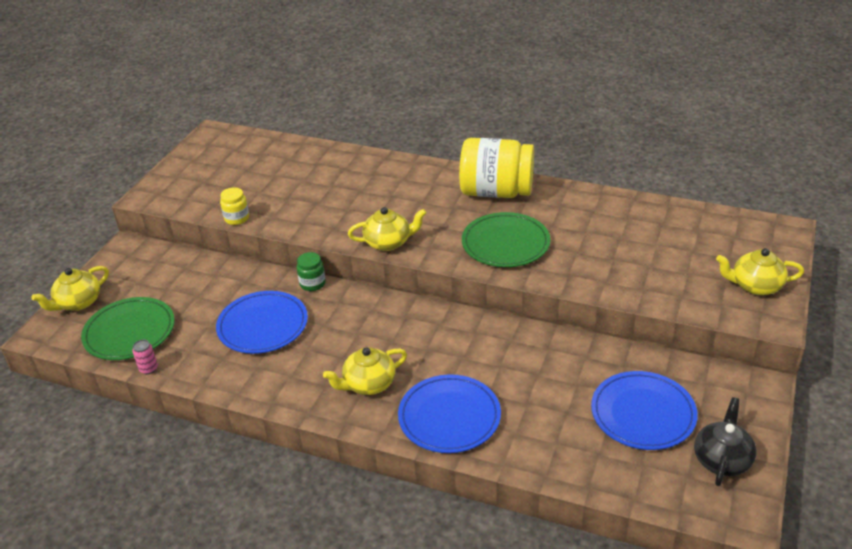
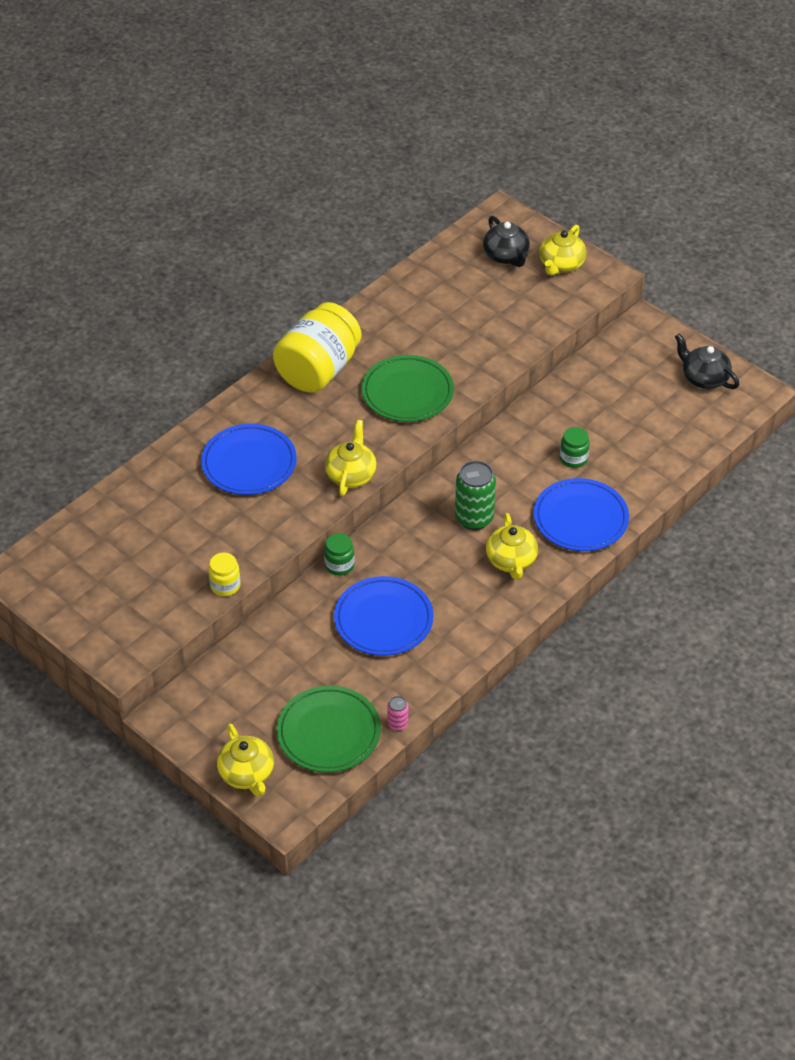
camera: 70 degrees left, 10 degrees up
blue plate [591,371,698,450] -> blue plate moved to [201,424,297,495]
none -> green can [455,461,496,530]
none -> black teapot [483,216,530,267]
none -> green jar [560,427,590,468]

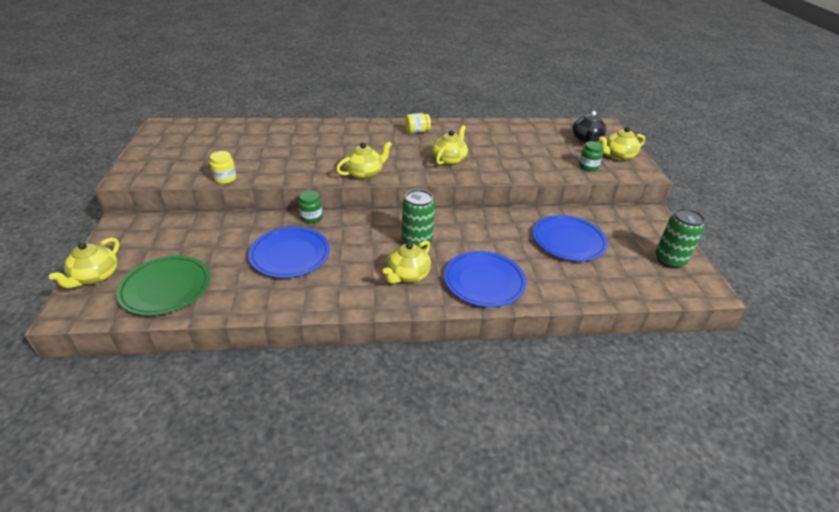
camera: 40 degrees right, 10 degrees down
blue plate [201,424,297,495] -> blue plate moved to [533,215,608,261]
yellow jar [273,302,362,393] -> yellow jar [405,113,431,133], size x0.44
green plate [362,355,454,422] -> yellow teapot [432,125,468,166]
pink can [387,696,408,731] -> none
green jar [560,427,590,468] -> green jar moved to [579,141,604,171]
black teapot [675,333,739,389] -> green can [655,208,705,269]

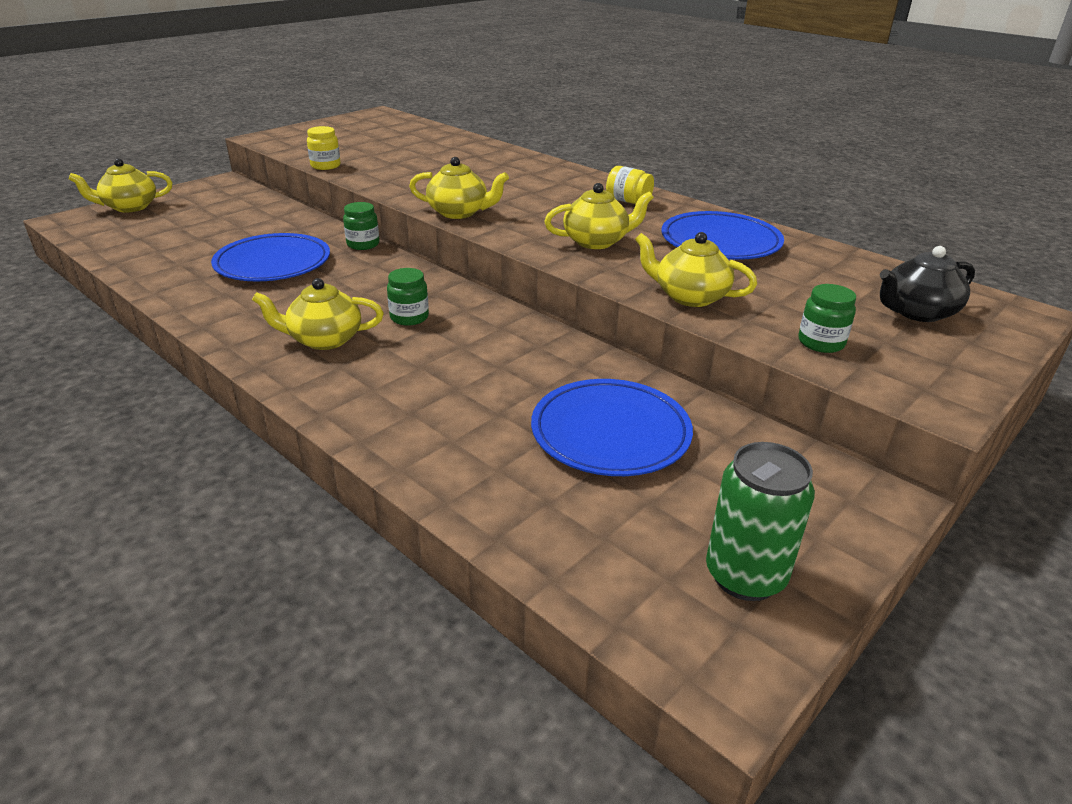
camera: 50 degrees right, 5 degrees down
green plate [116,255,210,316] -> none
green can [402,189,435,249] -> green jar [387,268,429,326]
blue plate [444,251,526,307] -> blue plate moved to [661,211,784,260]
yellow teapot [599,127,645,161] -> yellow teapot moved to [635,232,757,307]

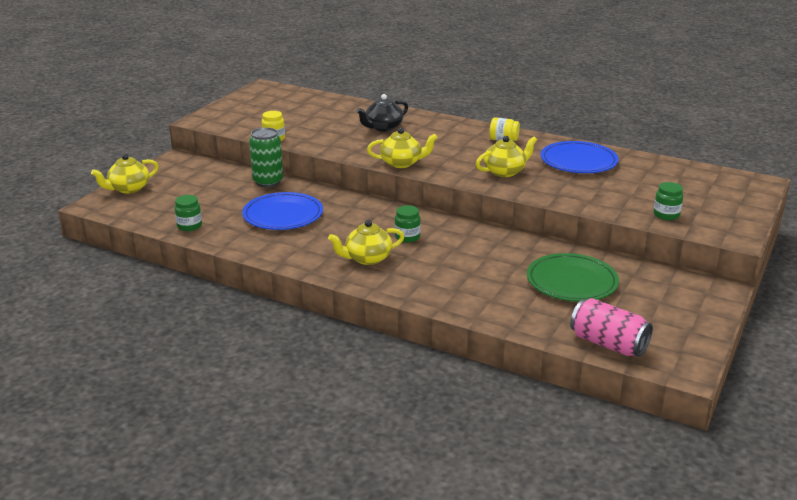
camera: 15 degrees left, 5 degrees down
green jar [343,202,379,250] -> green jar moved to [174,195,202,231]
blue plate [531,379,693,476] -> green plate [527,253,619,302]
yellow teapot [635,232,757,307] -> none
green can [706,442,815,601] -> green can moved to [249,127,283,187]
black teapot [880,246,975,322] -> black teapot moved to [356,94,408,132]
none -> pink can [570,298,653,357]

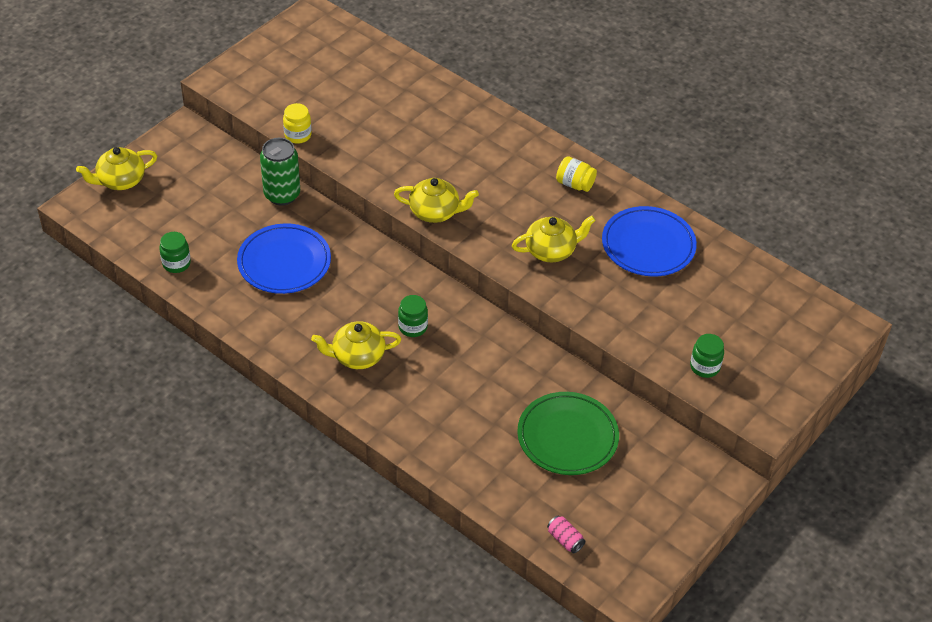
camera: 10 degrees right, 20 degrees up
black teapot [356,94,408,132] -> none
pink can [570,298,653,357] -> pink can [547,516,585,554], size x0.49

